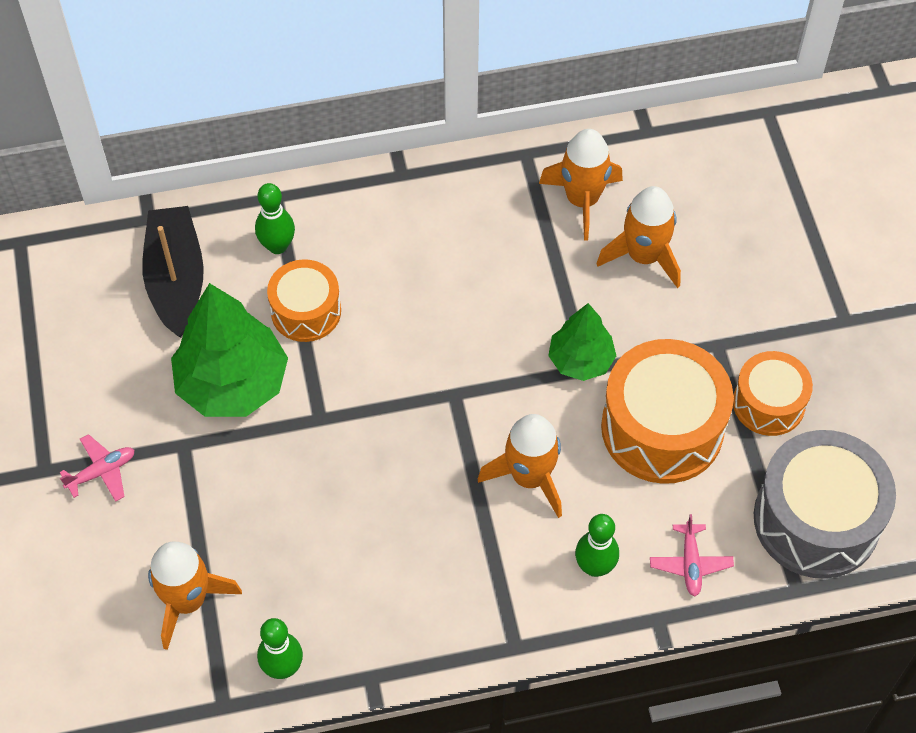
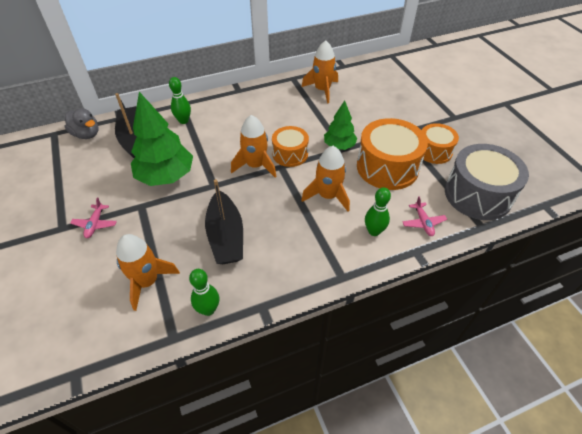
camera: 10 degrees left, 10 degrees down
pink plane [60,434,134,502] -> pink plane turned 135 degrees clockwise [70,198,117,238]
orange drum [267,259,341,342] -> orange drum moved to [272,126,309,167]
orange rocket [596,186,681,288] -> orange rocket moved to [231,115,277,178]
none -> grey duck [64,108,99,139]
none -> black boat [205,179,243,264]

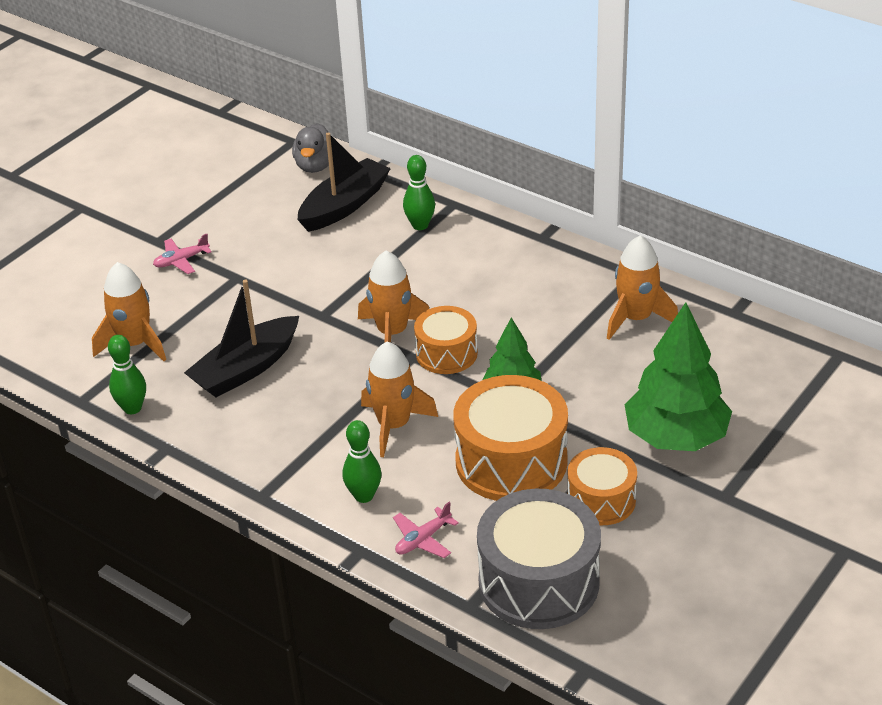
camera: 60 degrees right, 10 degrees down
green tree [131,92,193,186] -> green tree moved to [625,302,732,451]

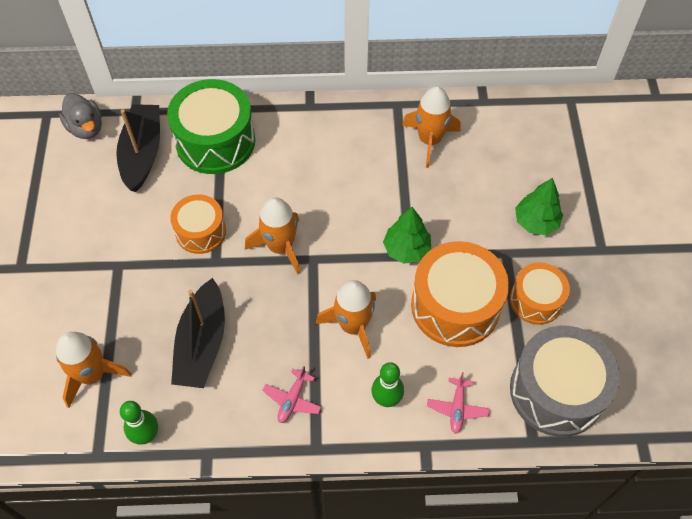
camera: 40 degrees left, 20 degrees up
pink plane [153,234,212,274] -> pink plane moved to [262,366,321,423]
green bowling pin [403,155,435,230] -> green drum [167,79,255,174]
orange drum [414,306,478,374] -> orange drum moved to [170,194,226,254]
green tree [625,302,732,451] -> green tree [515,178,563,235], size x0.59

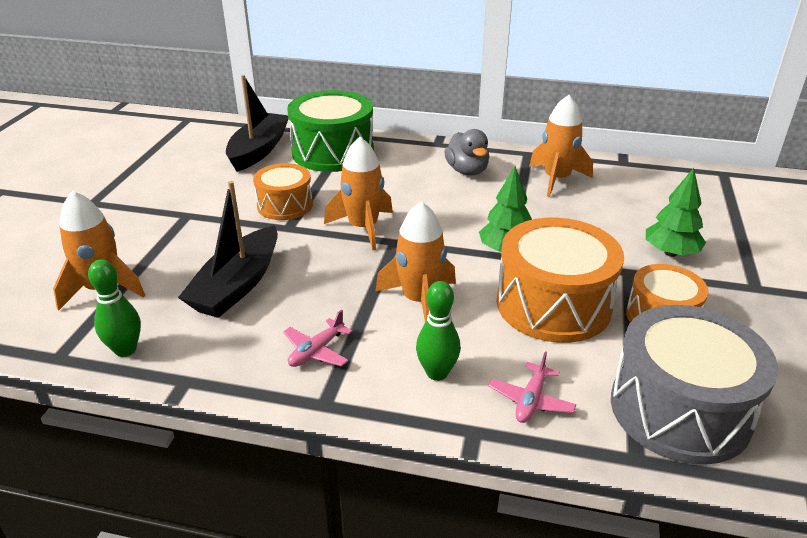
camera: 15 degrees right, 25 degrees down
grey duck [59,93,102,139] -> grey duck moved to [444,129,489,176]

